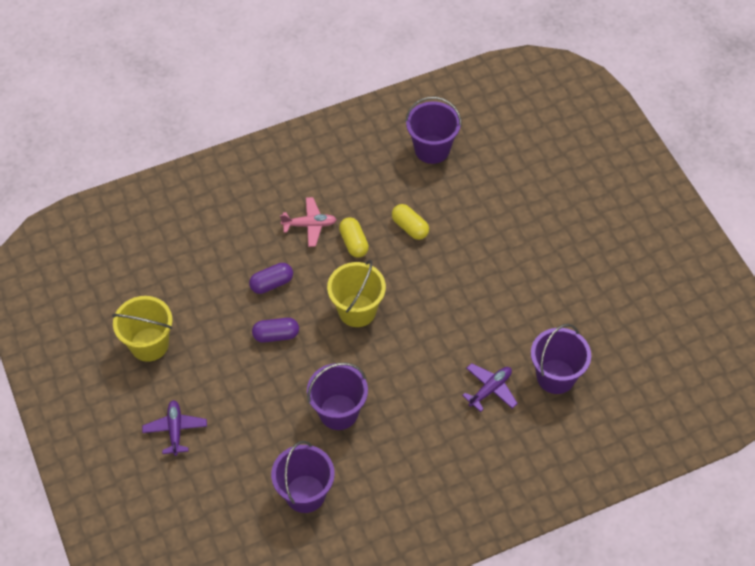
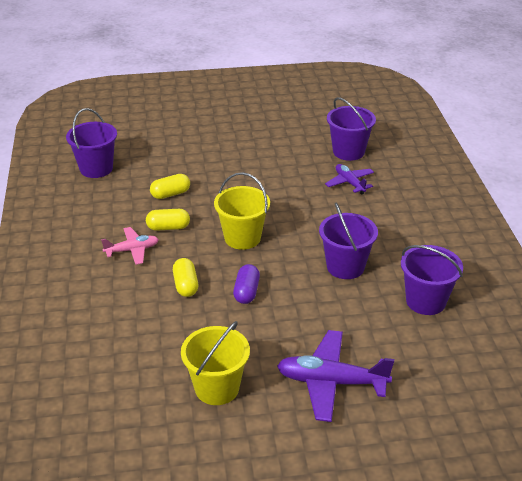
camera: 75 degrees left, 20 degrees down
purple plane [142,400,207,456] -> purple plane [277,330,394,422], size x1.69
purple capsule [249,263,293,294] -> yellow capsule [173,258,198,297]
pink plane [280,197,337,247] -> pink plane turned 60 degrees clockwise [101,227,159,265]

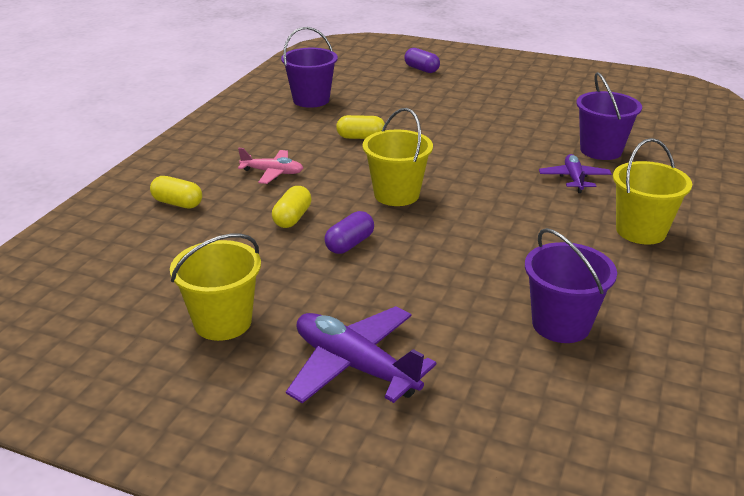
camera: 30 degrees right, 5 degrees down
yellow capsule [146,209,190,231] -> yellow capsule moved to [150,176,202,208]
purple bucket [319,203,378,279] -> none
none -> purple capsule [404,48,440,73]
none -> yellow bucket [613,138,692,244]

